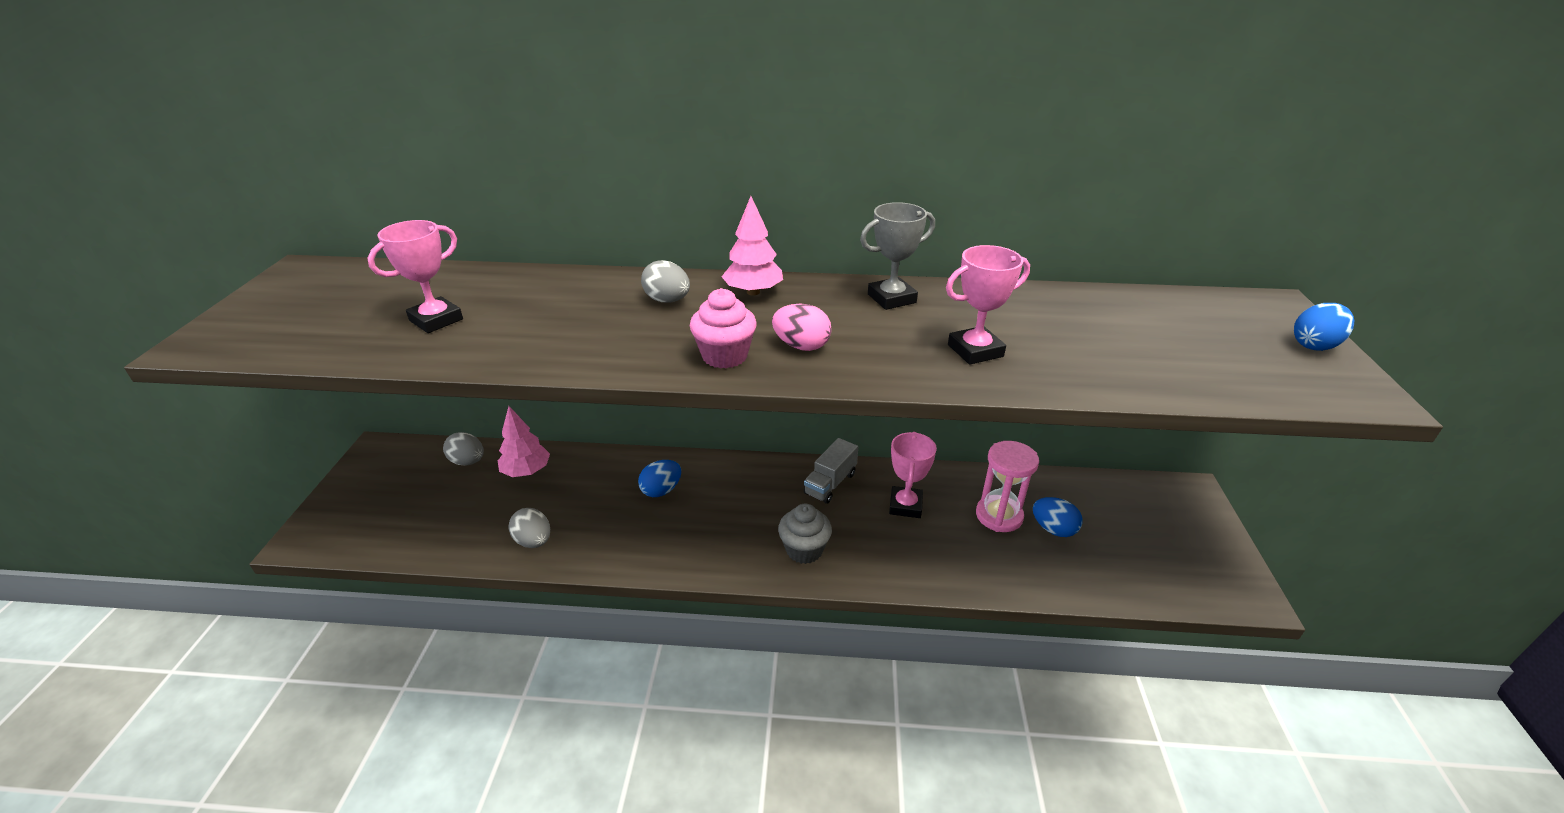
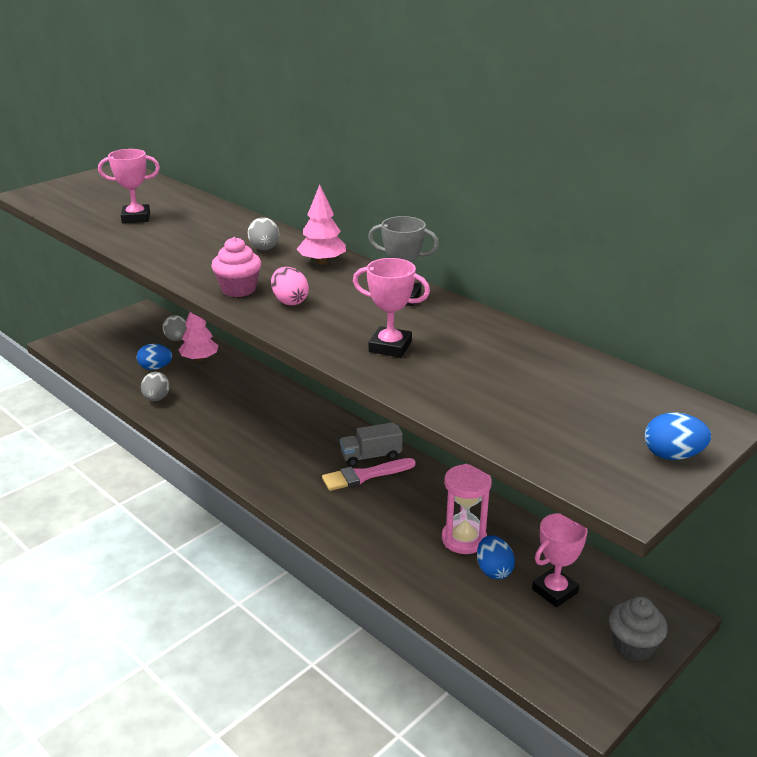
camera: 40 degrees right, 5 degrees down
blue egg [638,460,681,497] -> blue egg moved to [137,344,172,370]
grey cupcake [778,504,832,564] -> grey cupcake moved to [609,597,668,662]
pink trophy [889,432,937,518] -> pink trophy moved to [532,513,588,608]
none -> pink brush [322,458,416,491]

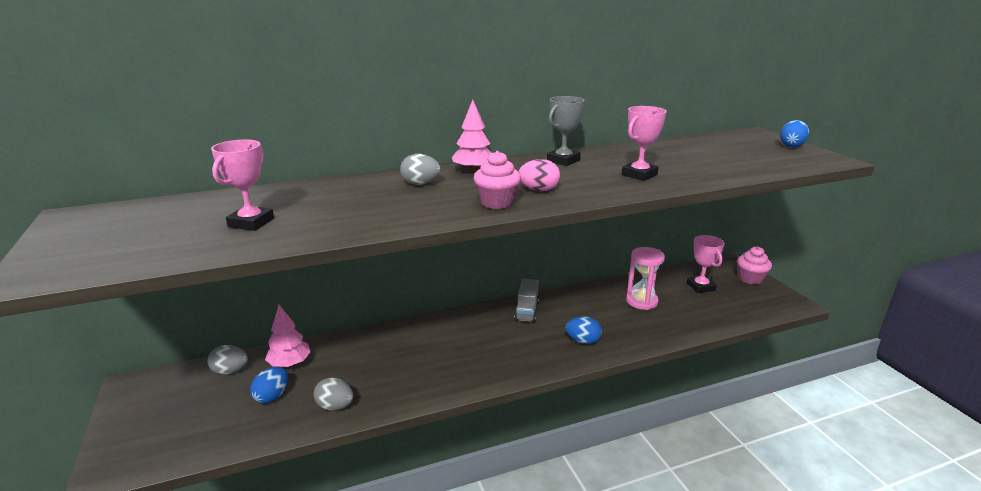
camera: 65 degrees left, 5 degrees down
pink brush [322,458,416,491] -> none
blue egg [477,535,515,579] -> blue egg moved to [566,317,602,344]
grey cupcake [609,597,668,662] -> pink cupcake [737,246,772,285]

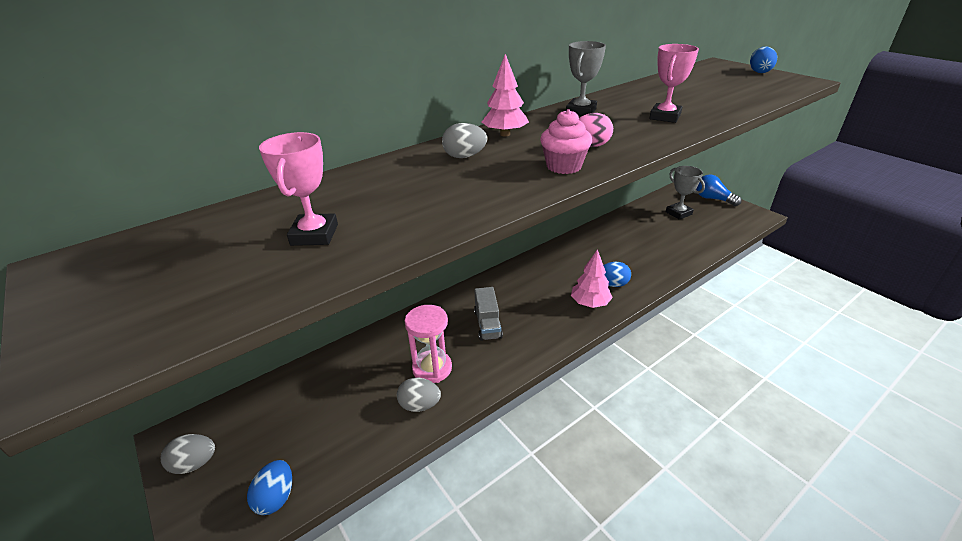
camera: 15 degrees left, 10 degrees up
grey egg [207,345,248,374] -> grey egg moved to [161,434,215,474]
blue egg [250,367,288,403] -> blue egg moved to [247,460,292,515]
pink tree [265,305,311,367] -> pink tree moved to [571,249,613,308]
grey truck [515,279,539,323] -> grey truck moved to [474,287,503,341]
pink hourglass [626,247,665,310] -> pink hourglass moved to [404,305,452,383]
pink trophy [687,235,725,293] -> grey trophy [666,166,705,220]
pink cupcake [737,246,772,285] -> blue light bulb [696,175,741,206]

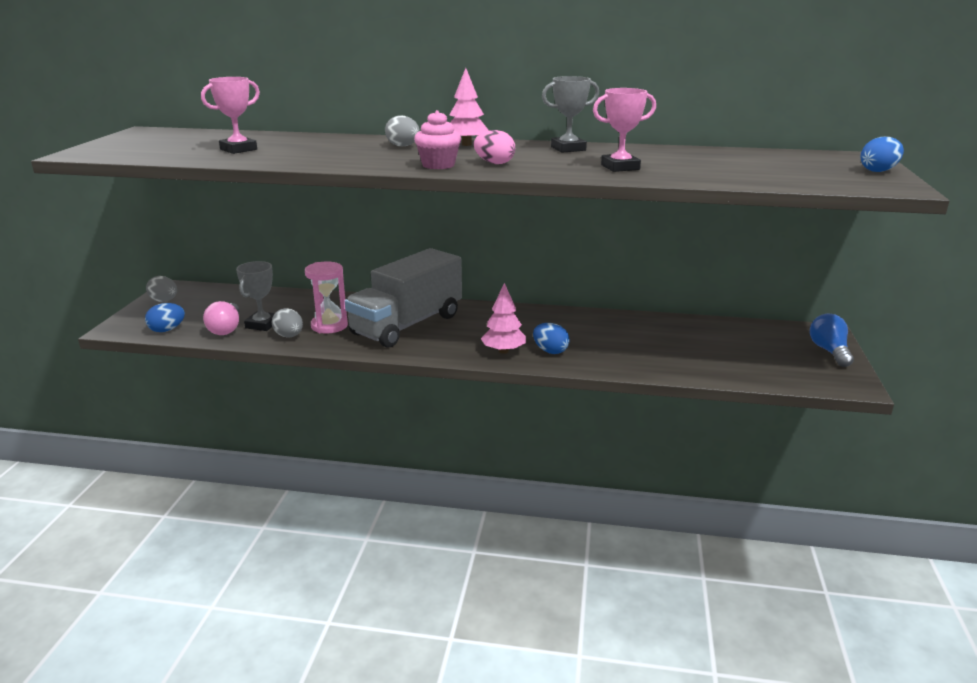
camera: 45 degrees right, 10 degrees down
grey truck [474,287,503,341] -> grey truck [345,248,462,348], size x2.24
grey trophy [666,166,705,220] -> grey trophy moved to [236,261,275,331]
none -> pink light bulb [203,301,239,335]

